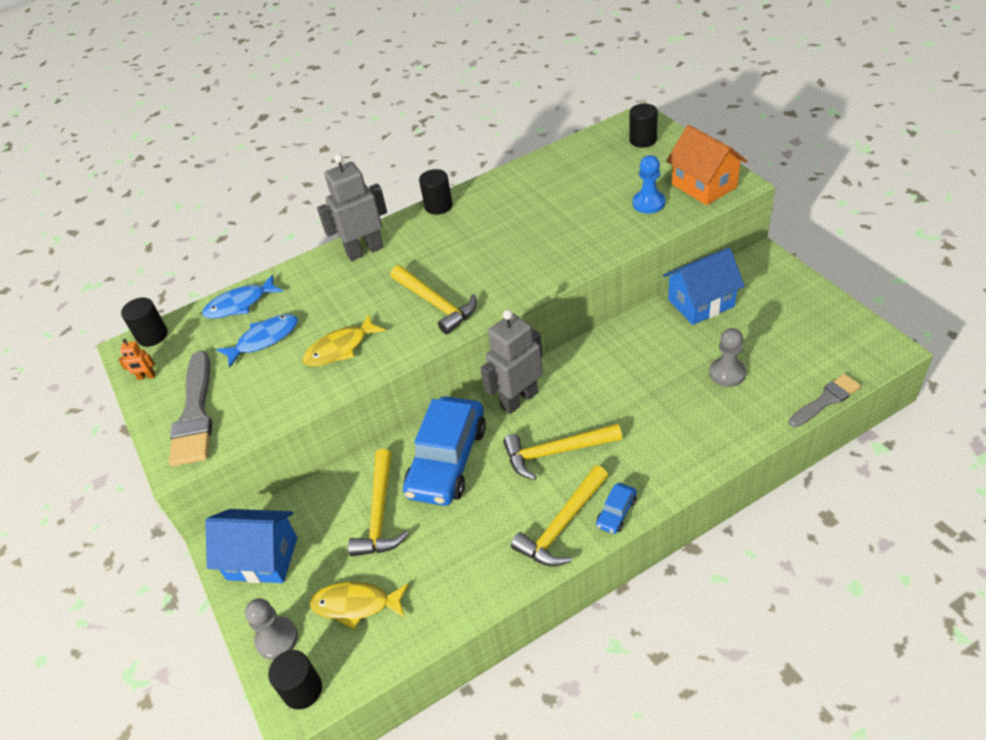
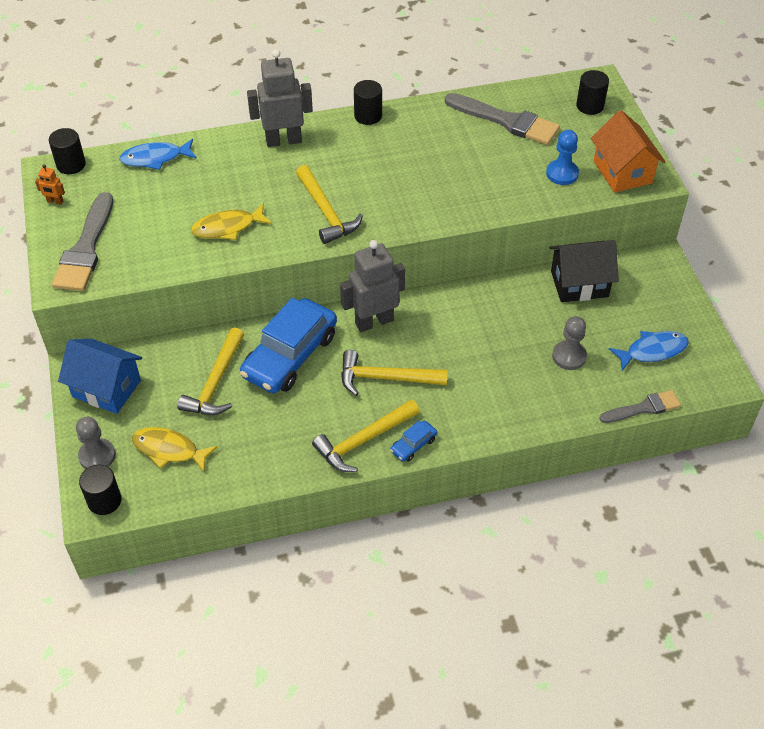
camera: 10 degrees right, 5 degrees up
blue fish [216,314,298,368] -> blue fish moved to [609,331,689,371]
blue house [663,248,745,325] -> black house [550,240,619,302]
none -> grey brush [445,93,560,145]

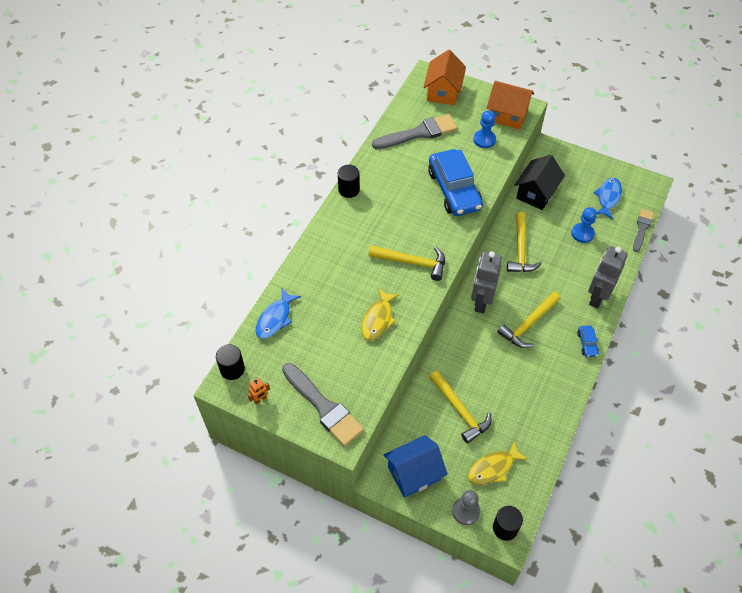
camera: 50 degrees left, 5 degrees up
blue car [240,298,337,393] -> blue car moved to [428,149,483,216]
grey robot [247,49,313,147] -> grey robot moved to [588,246,628,309]
yellow hammer [312,400,420,472] -> yellow hammer moved to [507,212,542,272]
grey pawn [552,316,587,370] -> blue pawn [571,207,597,243]
black cylinder [576,70,609,115] -> orange house [424,50,466,105]

